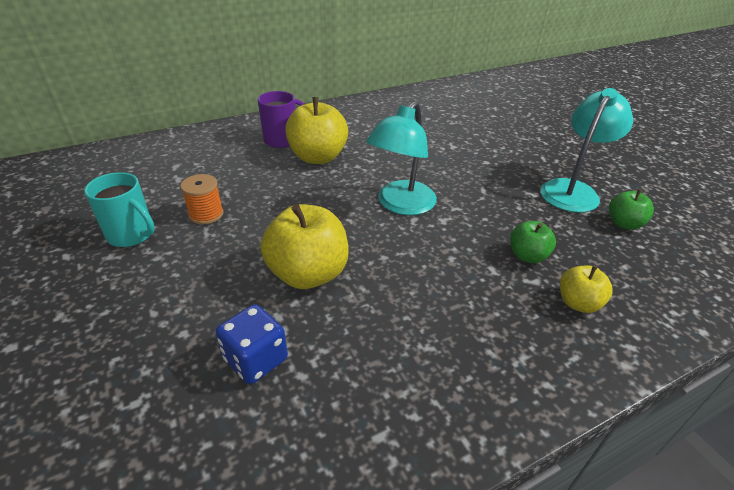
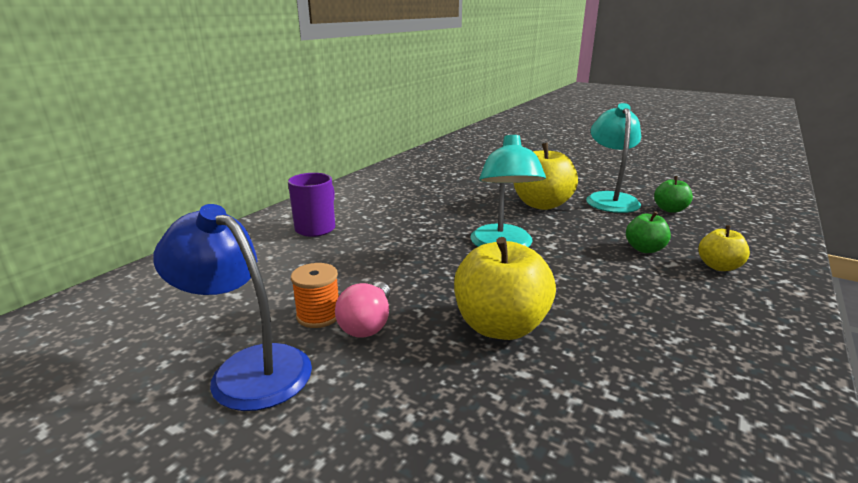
camera: 30 degrees left, 15 degrees down
turquoise mug [84,172,155,247] -> blue lamp [153,204,312,411]
blue dice [215,304,288,384] -> none
yellow apple [285,97,348,164] -> yellow apple moved to [514,143,578,210]
none -> pink light bulb [335,282,390,338]

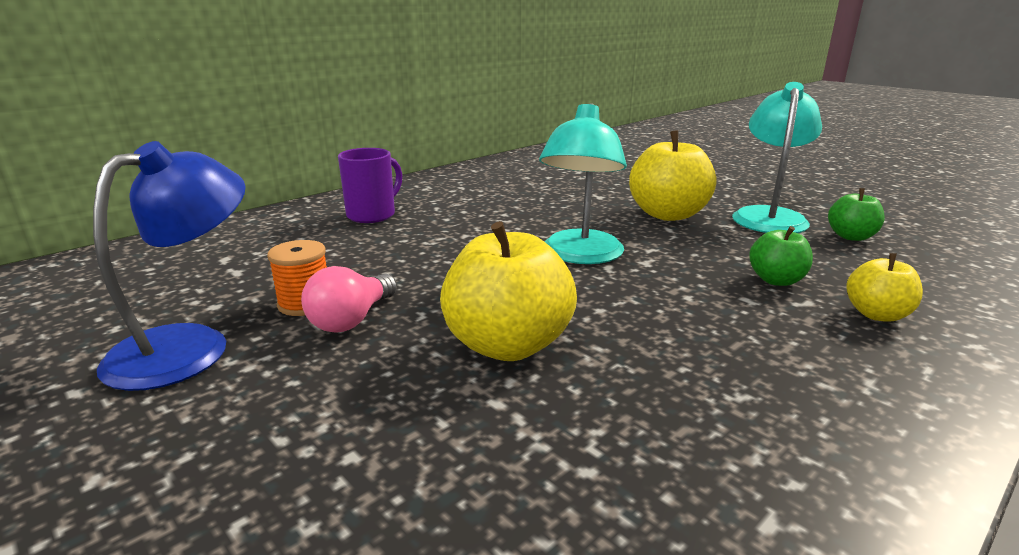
camera: 15 degrees right, 0 degrees up
blue lamp [153,204,312,411] -> blue lamp turned 75 degrees clockwise [93,141,246,391]

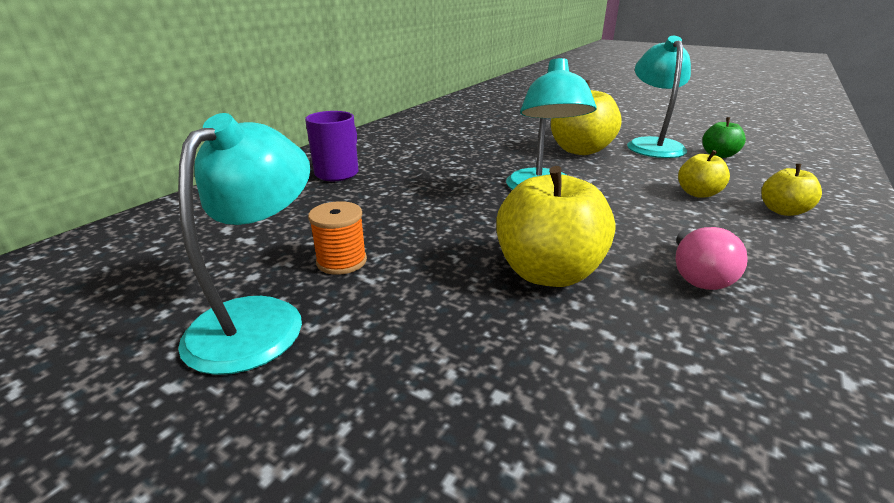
camera: 15 degrees left, 5 degrees up
blue lamp [93,141,246,391] -> turquoise lamp [178,113,310,375]
pink light bulb [301,266,397,333] -> pink light bulb moved to [676,227,748,290]
green apple [749,226,813,286] -> yellow apple [678,150,730,198]

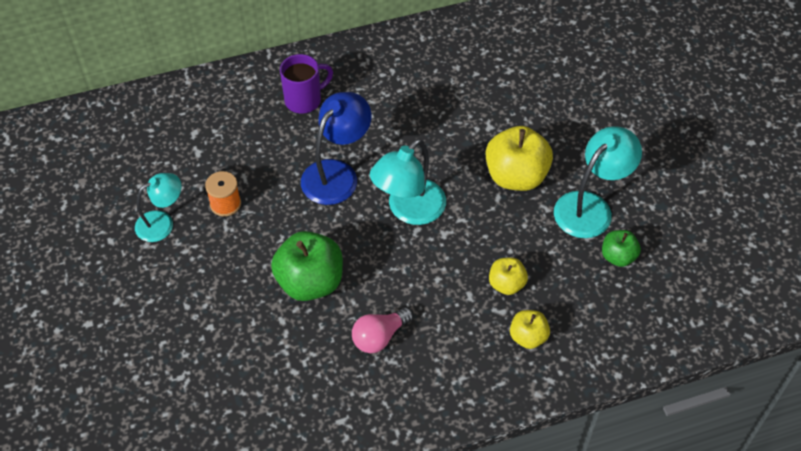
camera: 40 degrees right, 25 degrees up
turquoise lamp [178,113,310,375] -> turquoise lamp [135,173,182,242], size x0.66
yellow apple [496,166,616,287] -> green apple [271,231,343,301]
none -> blue lamp [301,92,371,205]

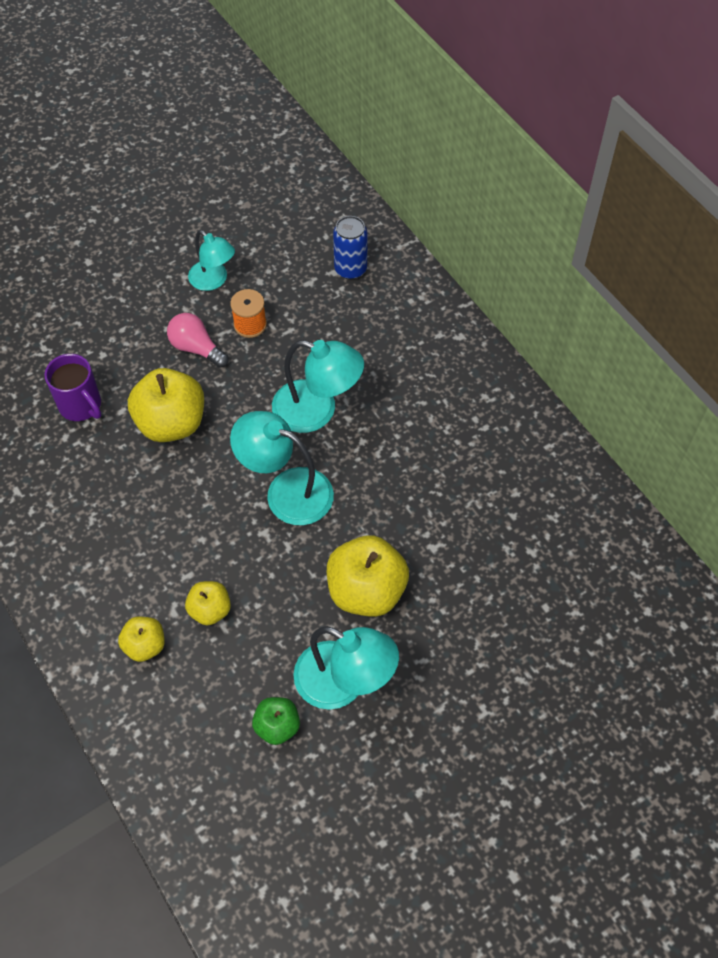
camera: 75 degrees right, 5 degrees up
green apple [271,231,343,301] -> yellow apple [128,368,204,442]
purple mug [280,54,333,114] -> purple mug moved to [44,354,101,421]
blue lamp [301,92,371,205] -> turquoise lamp [272,340,364,433]
pink light bulb [352,307,413,353] -> pink light bulb moved to [167,313,228,368]
none -> blue can [333,216,368,279]

